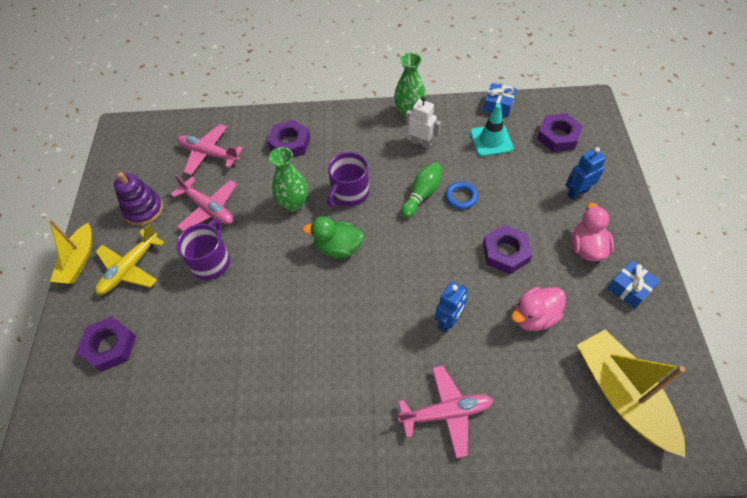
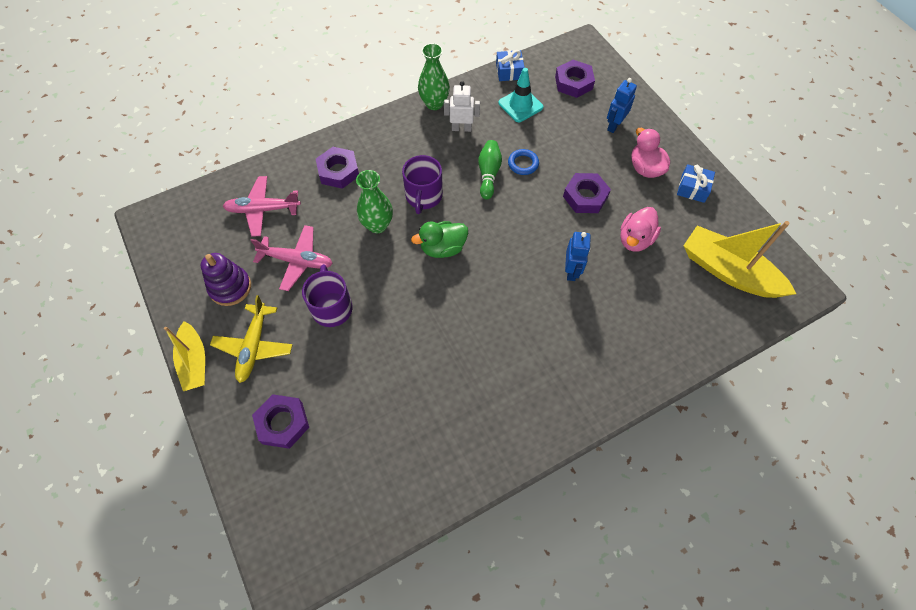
camera: 30 degrees left, 5 degrees up
pink plane [398,365,493,458] -> none

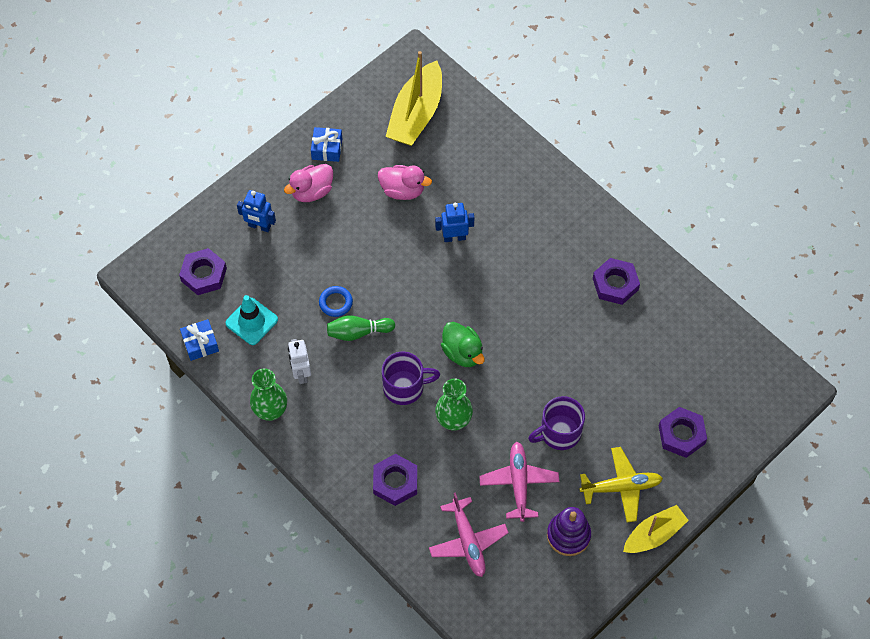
camera: 105 degrees left, 0 degrees up
purple nut [563,173,611,213] -> purple nut moved to [593,258,640,305]

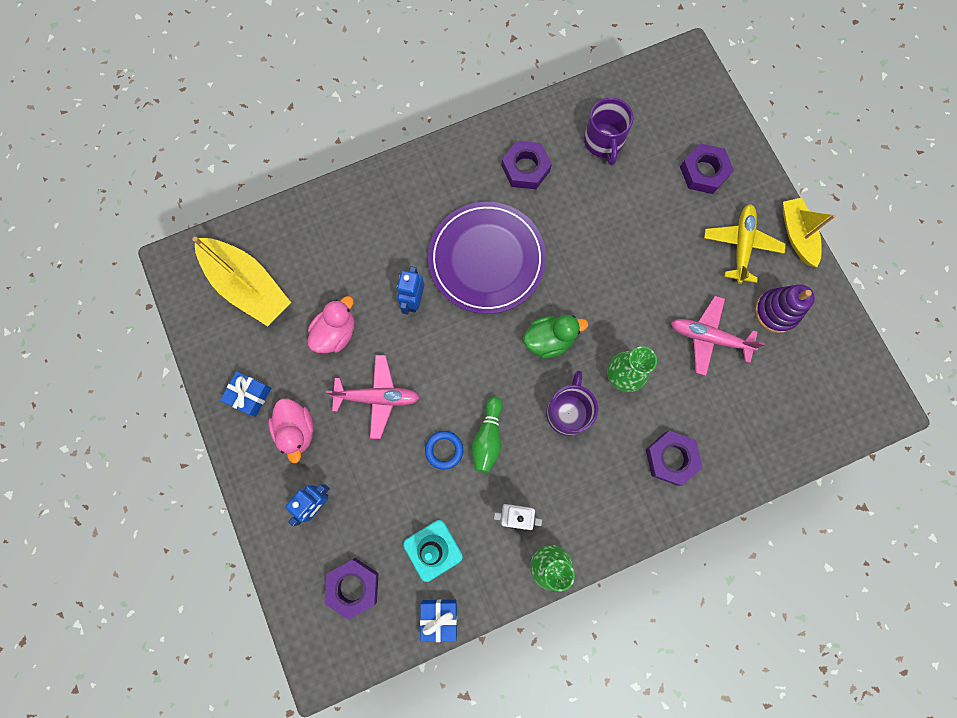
camera: 70 degrees left, 15 degrees up
pink plane [429,492,509,577] -> pink plane moved to [326,355,420,439]
purple mug [528,396,585,450] -> purple mug moved to [584,98,633,166]
none -> purple plate [428,202,546,314]

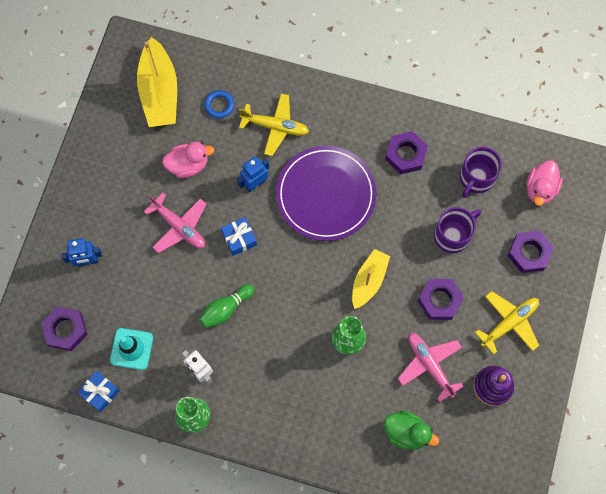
camera: 40 degrees right, 5 degrees down
blue gift [220,371,271,417] -> blue gift moved to [221,217,257,256]
pink duck [268,399,314,463] -> pink duck moved to [527,161,563,206]
blue ring [425,431,463,470] -> blue ring moved to [204,90,234,118]
green duck [523,315,588,359] -> green duck moved to [384,410,439,450]
purple mug [546,370,598,436] -> purple mug moved to [434,207,481,253]
purple nut [646,431,703,486] -> purple nut moved to [418,279,464,320]
yellow boat [783,198,836,267] -> yellow boat moved to [352,249,390,309]
none -> yellow plane [239,93,309,156]

